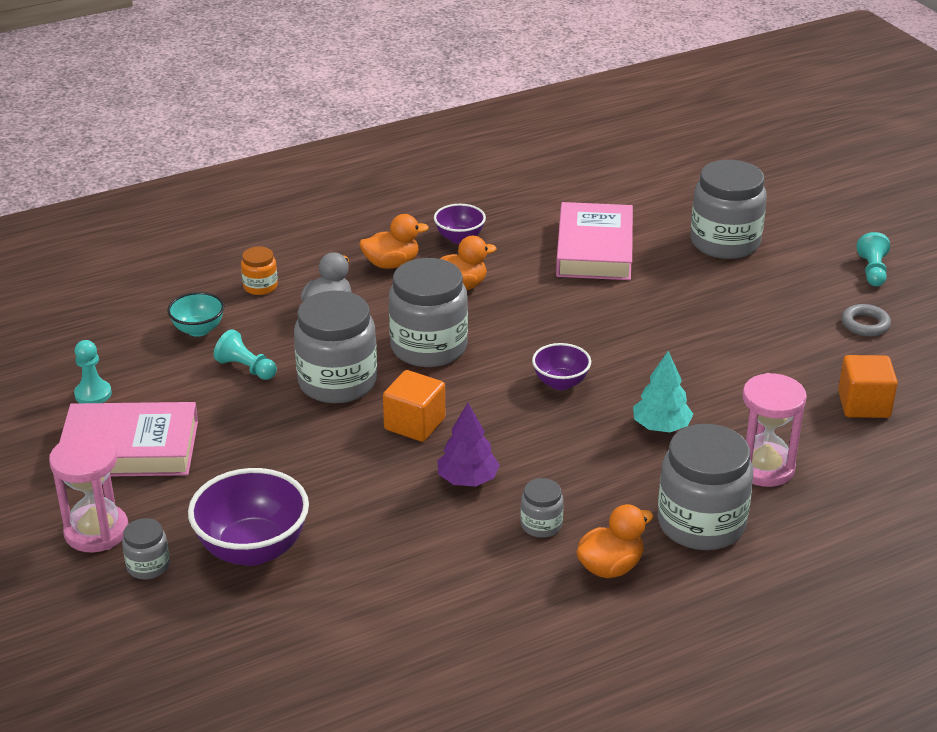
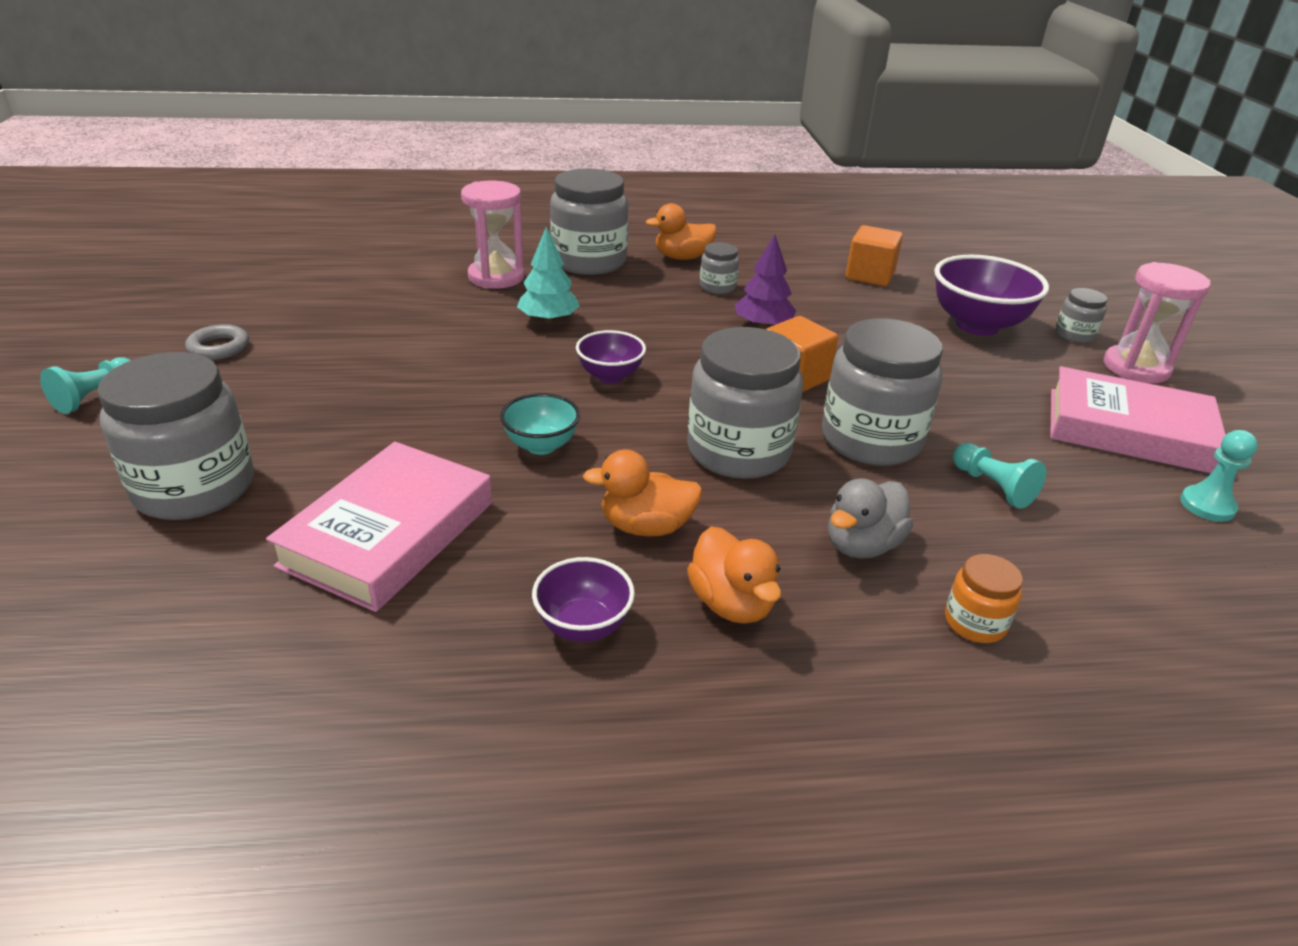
camera: 160 degrees left, 0 degrees up
turquoise bowl [167,292,225,337] -> turquoise bowl moved to [500,393,580,455]
orange duck [359,214,429,269] -> orange duck turned 120 degrees counterclockwise [687,526,782,624]
orange cube [838,355,898,418] -> orange cube moved to [846,225,903,286]

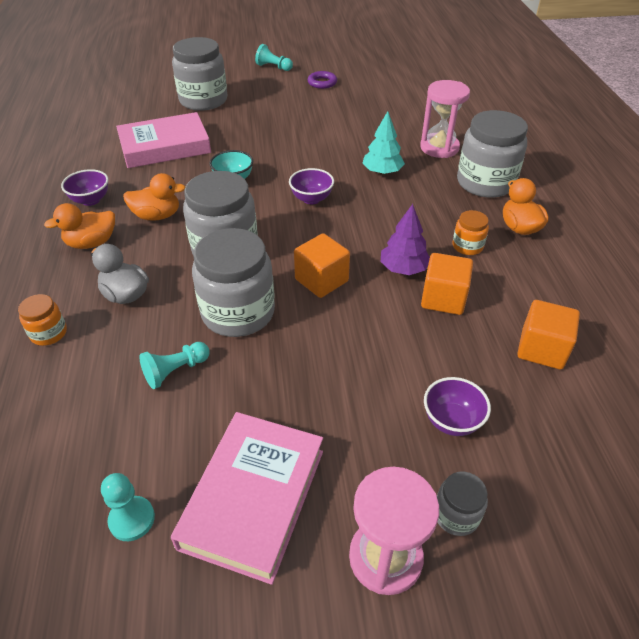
camera: 90 degrees right, 10 degrees up
grey ring [185,324,249,360] -> purple ring [308,71,337,89]
pink book [266,442,492,612] -> pink book turned 45 degrees counterclockwise [116,112,211,168]
orange duck [583,449,703,537] -> orange duck turned 90 degrees clockwise [123,173,185,221]
grey jar [700,242,739,294] -> orange jar [453,210,489,255]
purple bowl [934,255,1049,336] -> purple bowl [424,377,491,436], size x0.57
none -> orange cube [421,253,473,315]

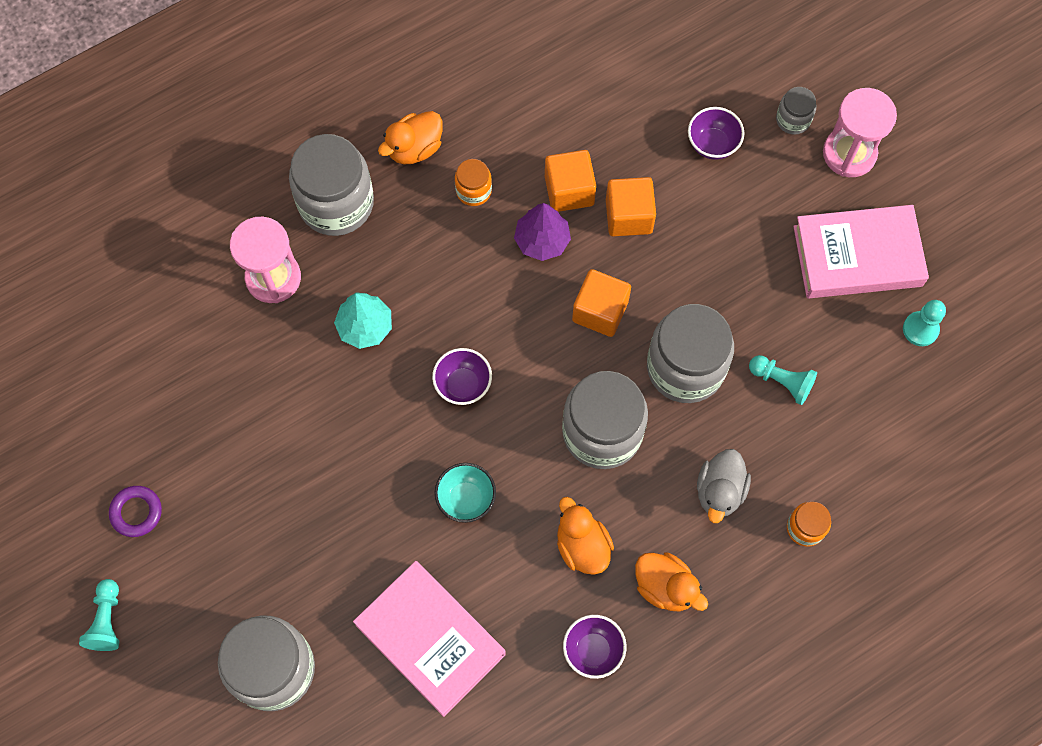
camera: 115 degrees left, 25 degrees up
orange cube [517,300,580,369] -> orange cube moved to [606,177,656,236]

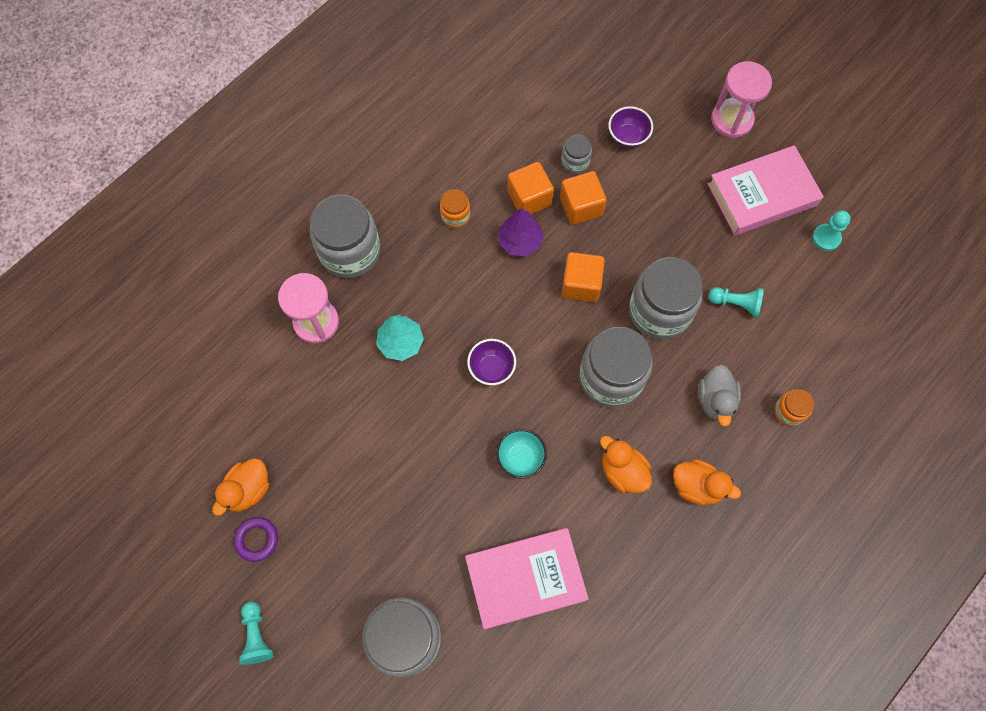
camera: 15 degrees left, 0 degrees up
pink book [353,561,506,717] -> pink book turned 45 degrees counterclockwise [465,528,589,630]
orange duck [378,111,442,165] -> orange duck moved to [212,458,269,516]
purple bowl [563,615,626,679] -> none
grey jar [776,87,816,135] -> grey jar moved to [561,135,592,174]

